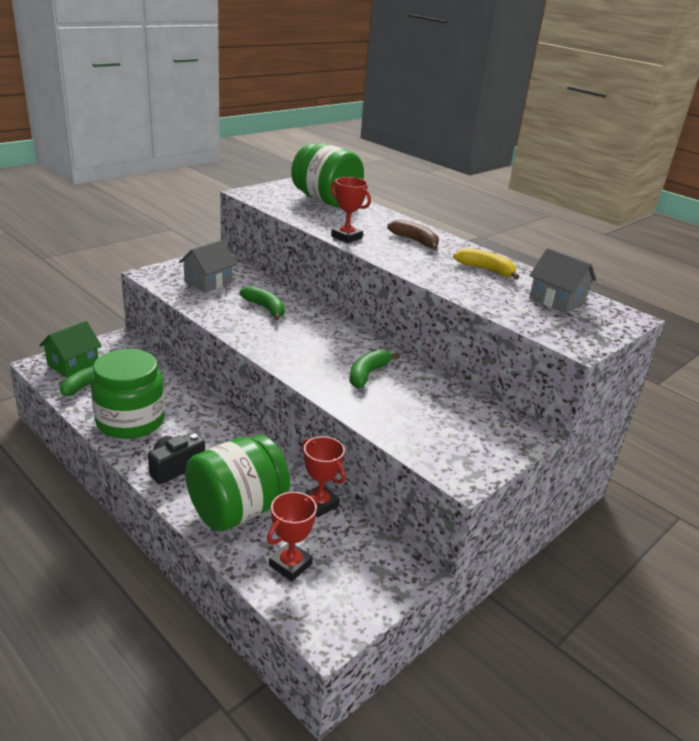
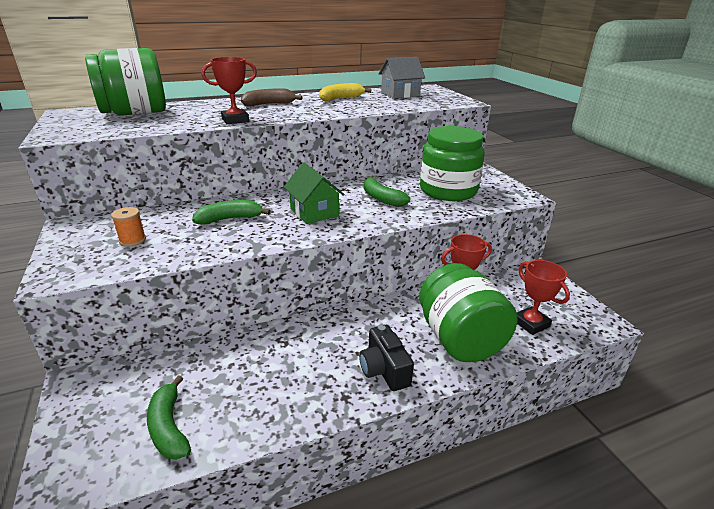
camera: 65 degrees left, 0 degrees up
green house [39,321,102,378] -> green house moved to [284,163,345,224]
green jar [90,349,165,439] -> green jar moved to [420,126,485,201]
grey house [179,240,237,293] -> orange spool [111,207,146,246]

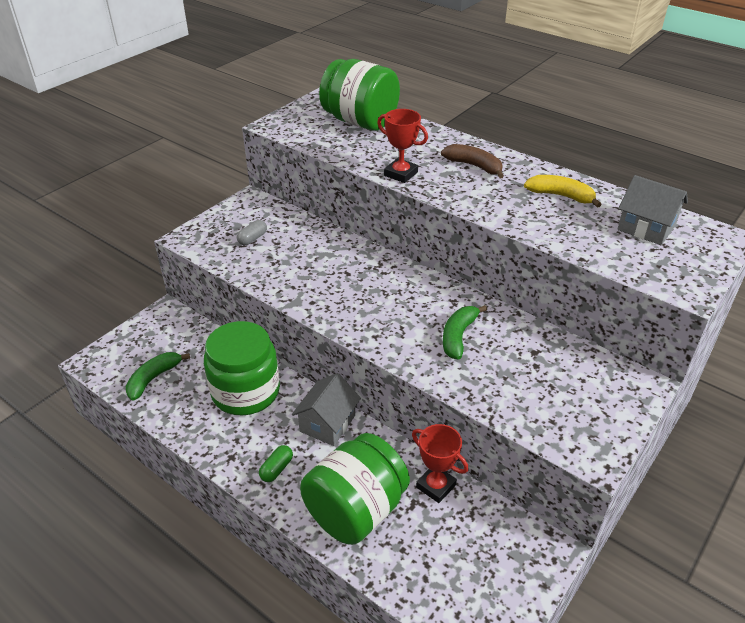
camera: 60 degrees right, 10 degrees up
orange spool [111,207,146,246] -> grey capsule [237,220,267,245]
green banana [192,200,271,225] -> none
green house [284,163,345,224] -> none
black camera [359,325,414,391] -> green capsule [259,445,293,482]
green jar [420,126,485,201] -> green jar moved to [204,321,280,416]
red trophy [517,260,570,335] -> none
none -> grey house [292,373,361,446]

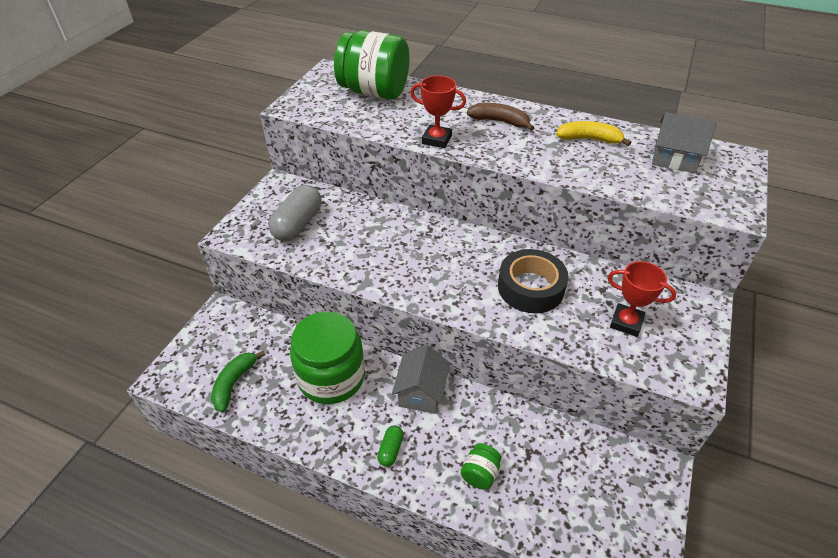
camera: 15 degrees left, 5 degrees up
grey capsule [237,220,267,245] -> grey capsule [268,185,321,241], size x1.99
green jar [300,433,410,545] -> green jar [461,443,501,490], size x0.43
red trophy [412,424,469,503] -> red trophy moved to [608,261,676,337]
green banana [443,305,487,360] -> black tape [498,249,569,313]

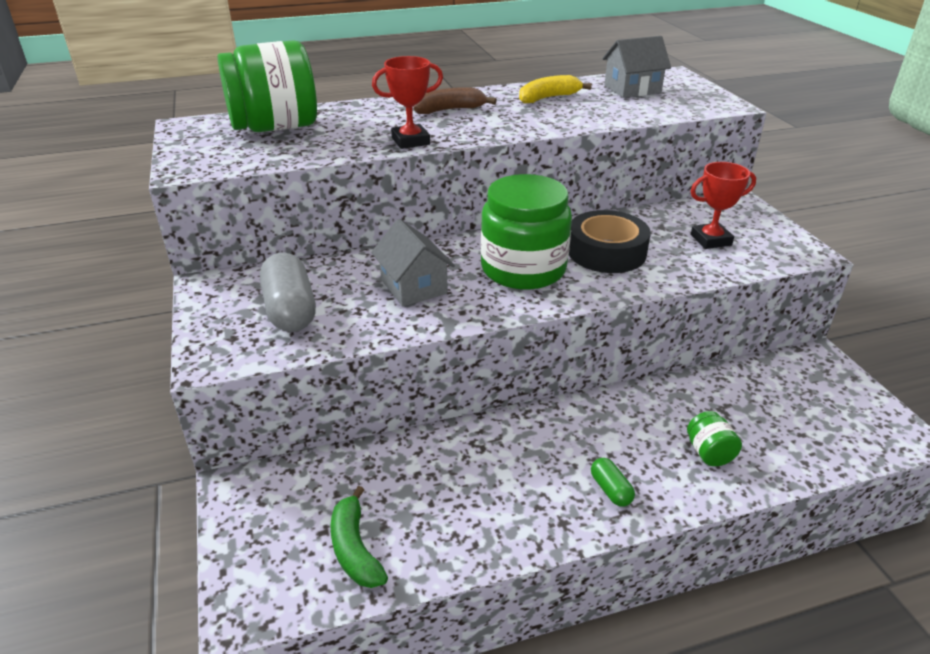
camera: 40 degrees left, 10 degrees down
green jar [290,312,365,404] -> green jar moved to [481,174,572,290]
grey house [392,345,450,414] -> grey house moved to [371,219,455,306]

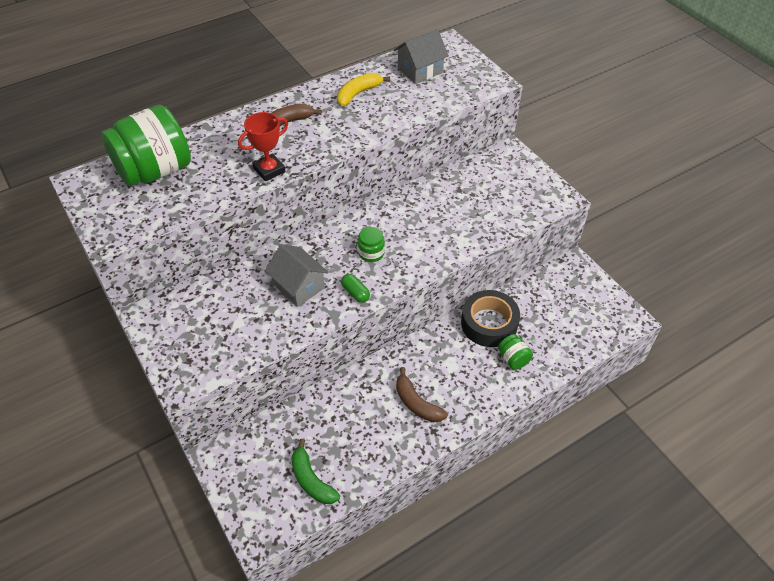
camera: 15 degrees left, 15 degrees up
grey capsule [260,253,316,332] -> none
green jar [481,174,572,290] -> green jar [358,227,385,262], size x0.43
black tape [569,210,651,273] -> black tape moved to [461,290,520,347]
green capsule [591,458,635,506] -> green capsule moved to [341,274,370,303]
red trophy [691,162,756,249] -> none
none -> brown banana [396,367,447,422]

